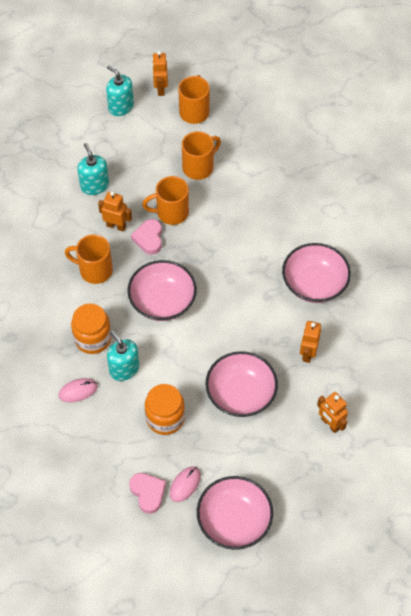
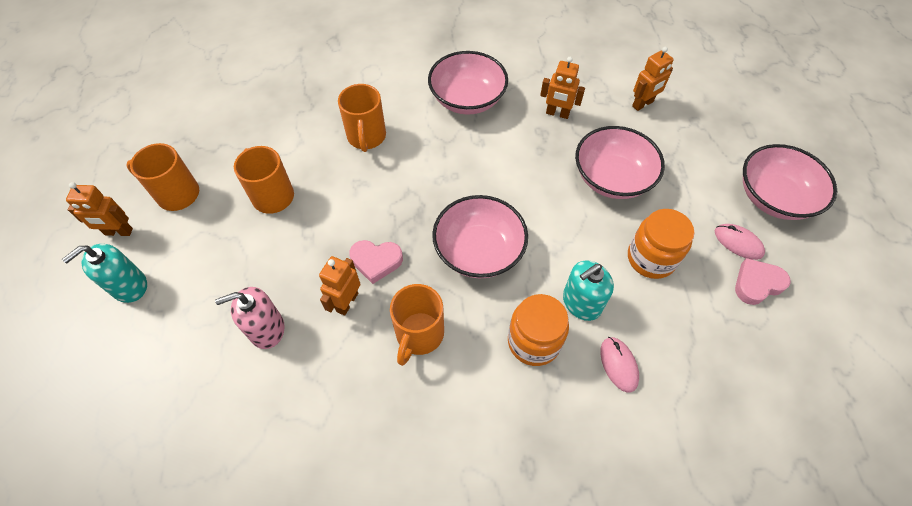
camera: 85 degrees left, 0 degrees up
turquoise soap dispenser [77,143,109,195] -> pink soap dispenser [215,287,285,349]
orange mug [142,176,189,225] -> orange mug moved to [338,84,386,152]

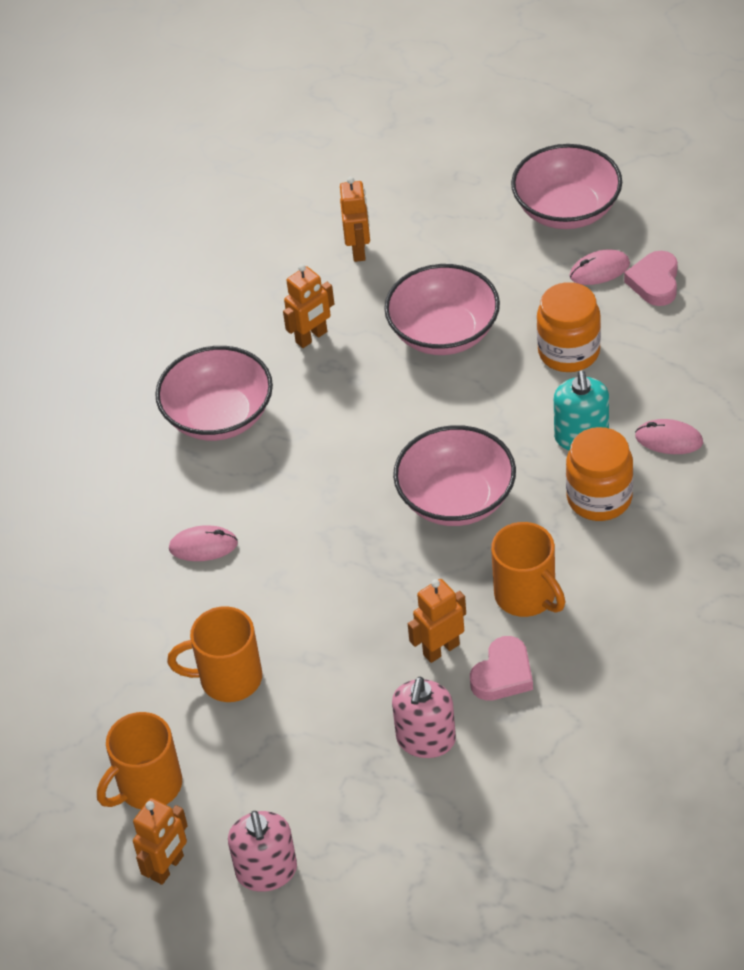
camera: 55 degrees left, 10 degrees down
turquoise soap dispenser [62,244,147,303] -> pink soap dispenser [228,811,297,892]
orange robot [319,256,360,316] -> orange robot turned 90 degrees clockwise [408,579,466,663]
orange mug [338,84,386,152] -> pink mouse [169,525,238,561]
pink heart [349,240,403,284] -> pink heart moved to [470,636,533,701]

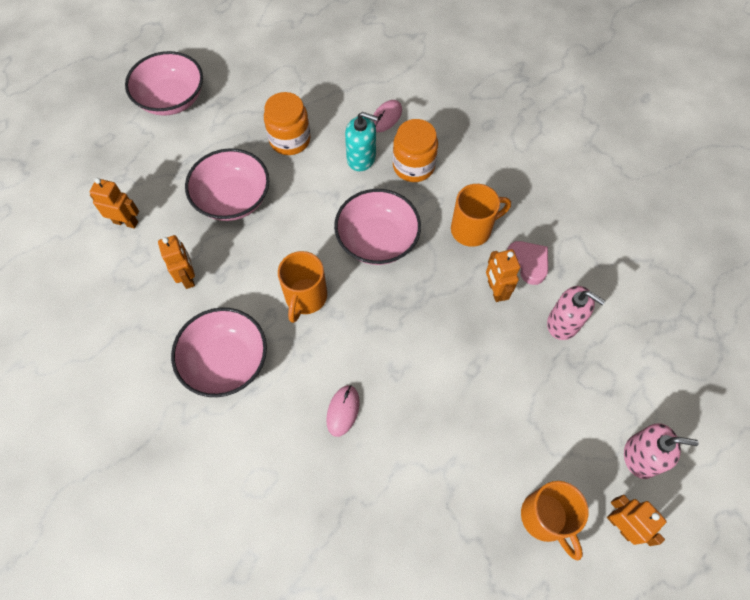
camera: 75 degrees left, 15 degrees up
orange mug [167,606,262,702] -> orange mug moved to [278,251,327,323]
pink mouse [569,249,630,285] -> none
pink heart [624,251,678,306] -> none

